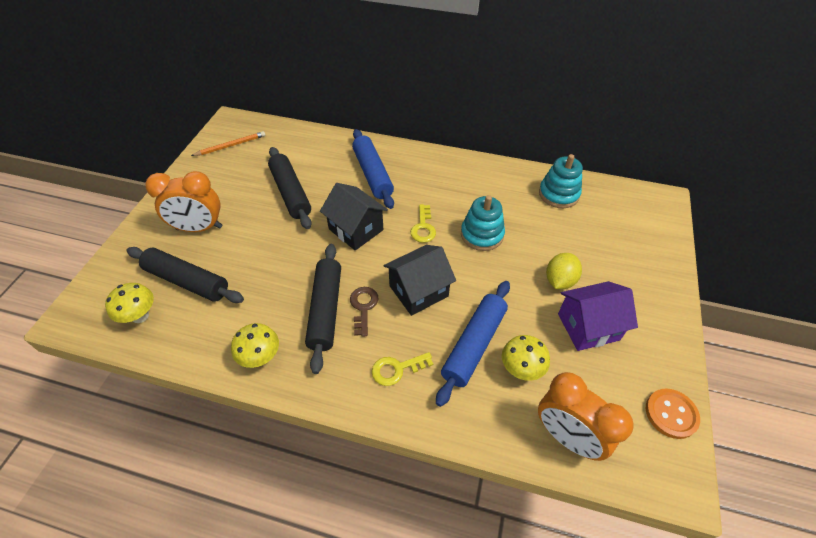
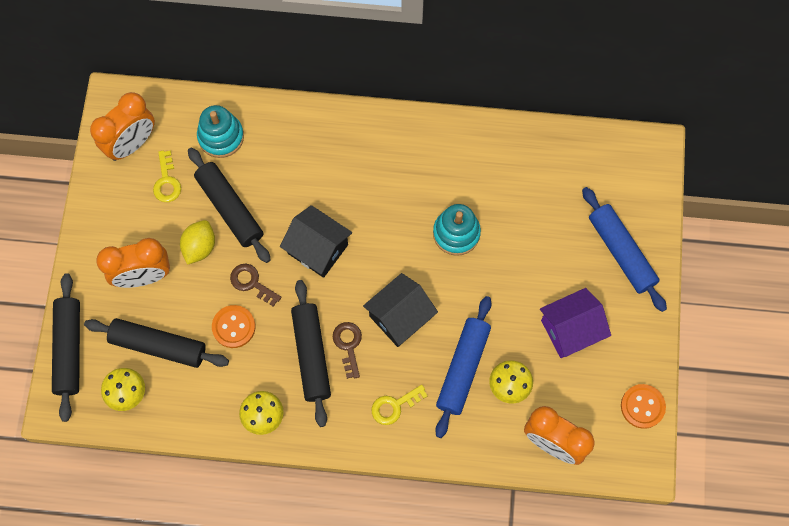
camera: 10 degrees left, 20 degrees up
orange pencil [191,131,266,156] -> orange clock [90,92,155,161]
blue rolling pin [352,129,394,209] -> blue rolling pin moved to [582,187,667,312]
yellow key [410,204,436,243] -> yellow key moved to [153,151,181,202]
turquoise stacking toy [539,154,583,208] -> turquoise stacking toy moved to [197,105,244,158]
yellow lemon [546,253,582,289] -> yellow lemon moved to [180,220,215,265]
none -> black rolling pin [52,273,80,422]
none -> orange button [212,305,255,348]
none -> brown key [230,264,282,307]

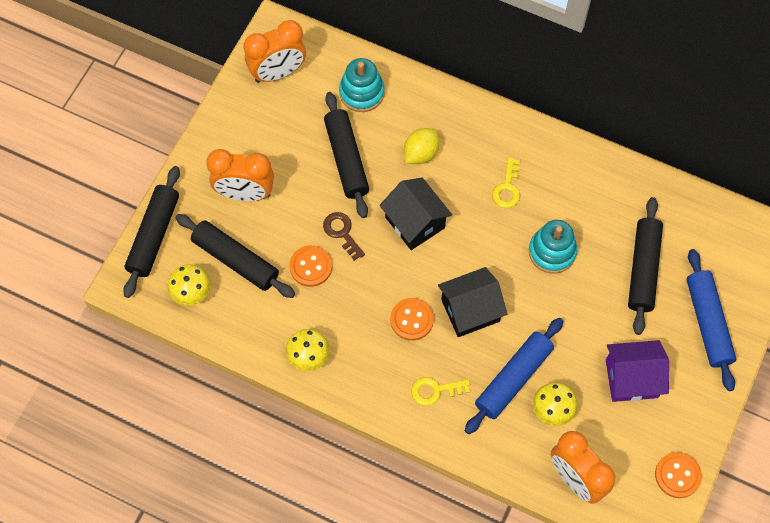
camera: 20 degrees right, 5 degrees down
yellow key [153,151,181,202] -> yellow key moved to [492,158,520,208]
yellow lemon [180,220,215,265] -> yellow lemon moved to [404,128,439,164]
black rolling pin [291,280,331,427] -> black rolling pin moved to [628,197,663,335]
brown key [333,322,362,379] -> orange button [390,298,434,341]

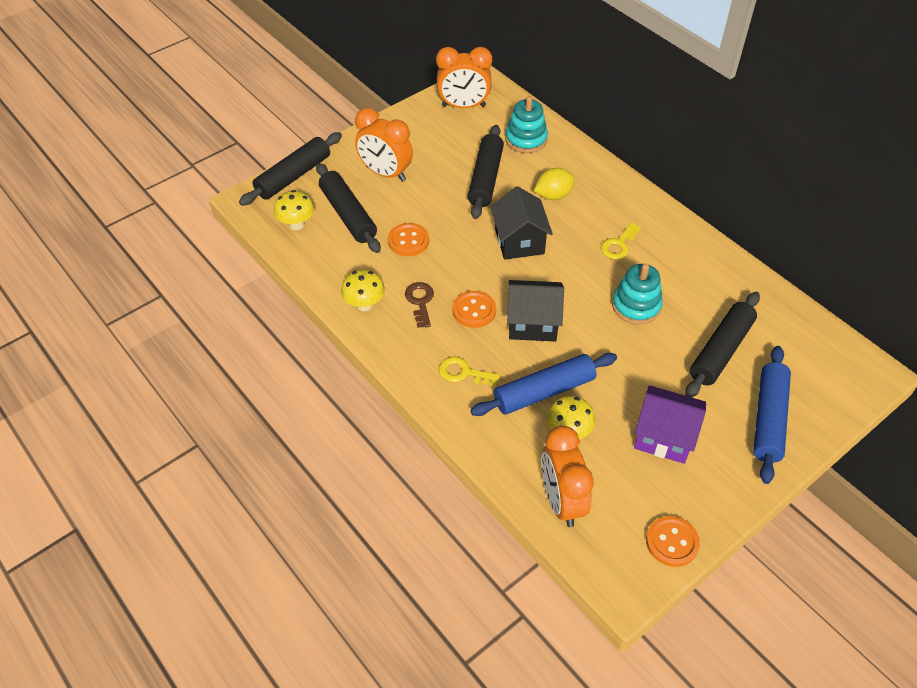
camera: 25 degrees right, 15 degrees down
brown key [323,212,365,261] -> brown key moved to [405,282,434,328]

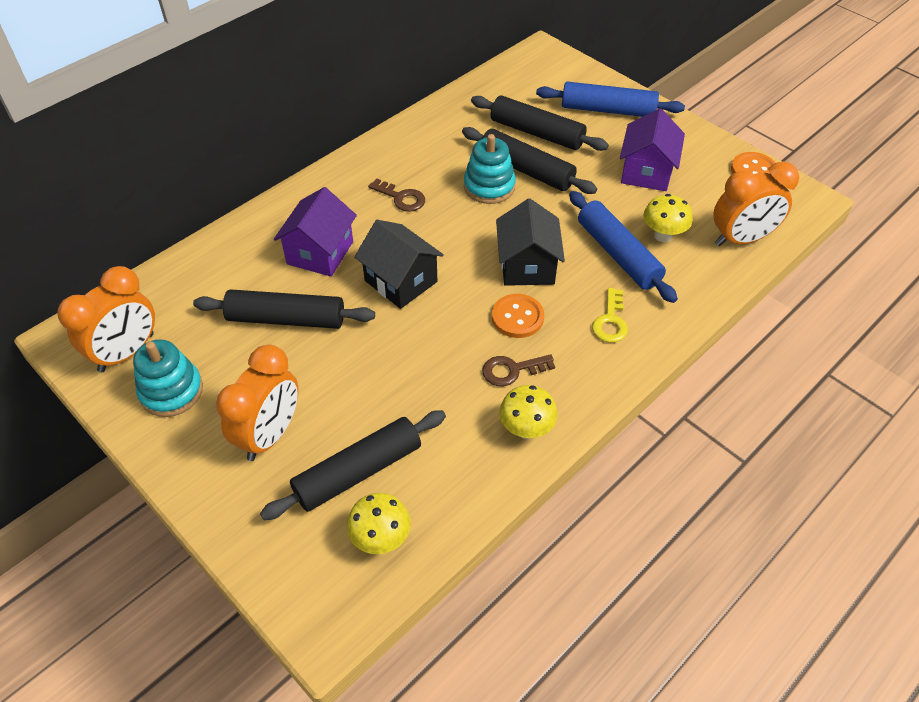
camera: 95 degrees left, 0 degrees up
black rolling pin [239,132,342,206] -> black rolling pin moved to [462,127,597,194]
orange button [388,223,429,256] -> none
orange clock [436,47,492,108] -> orange clock turned 45 degrees clockwise [57,266,155,372]
black house [491,186,553,260] -> black house turned 60 degrees clockwise [354,220,444,309]
turquoise stacking toy [505,96,548,153] -> turquoise stacking toy moved to [133,339,203,417]
yellow lemon [534,168,575,200] -> purple house [274,187,357,277]
yellow key [601,222,641,259] -> brown key [368,179,425,212]

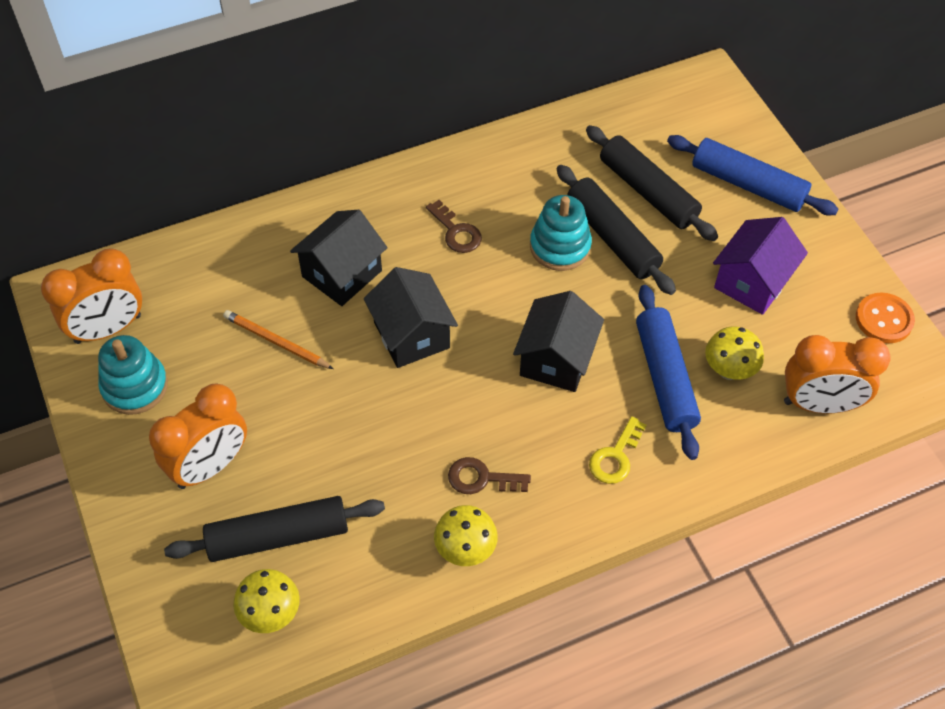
camera: 20 degrees right, 5 degrees up
black rolling pin [193,289,375,329] -> orange pencil [223,310,334,369]
purple house [274,187,357,277] -> black house [290,210,388,306]
orange button [492,294,544,338] -> none

